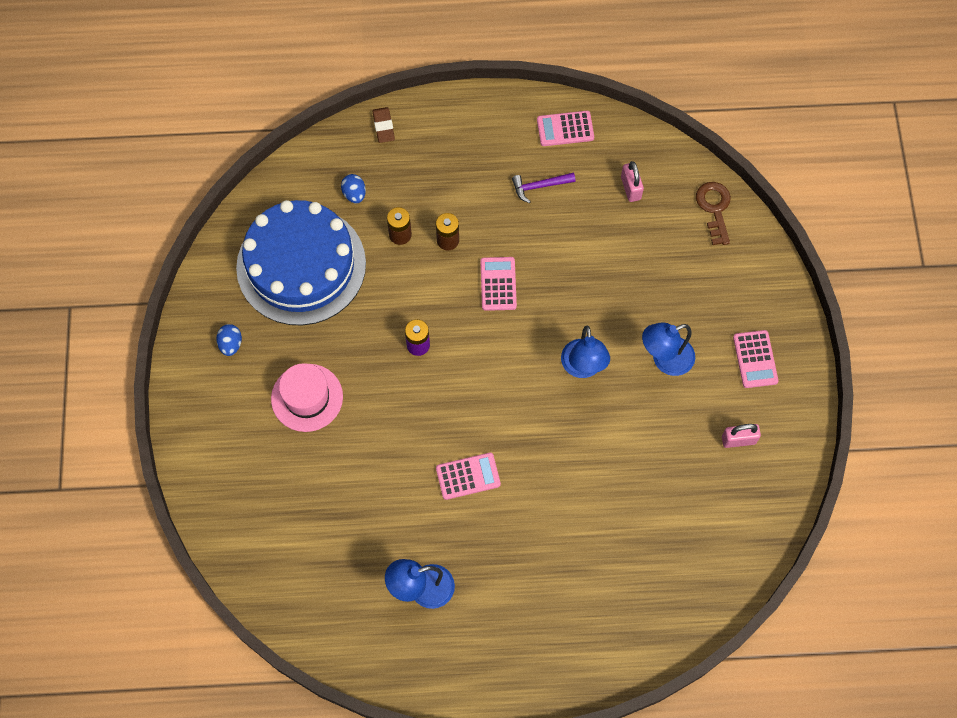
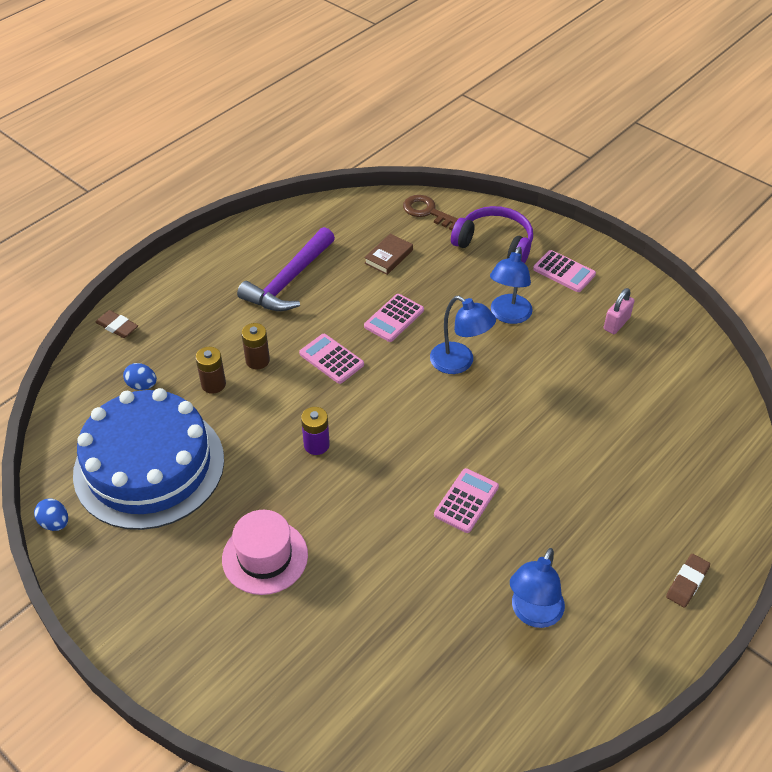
camera: 45 degrees left, 20 degrees down
blue egg [216,324,242,356] -> blue egg moved to [34,499,68,531]
purple hammer [512,172,576,203] -> purple hammer [237,227,335,311], size x1.94
pink calculator [537,111,594,146] -> pink calculator moved to [364,294,424,342]
pink padlock [621,161,644,202] -> none
none -> brown book [364,234,413,275]
none -> purple headphones [451,206,533,264]
none -> brown eraser [666,554,710,607]

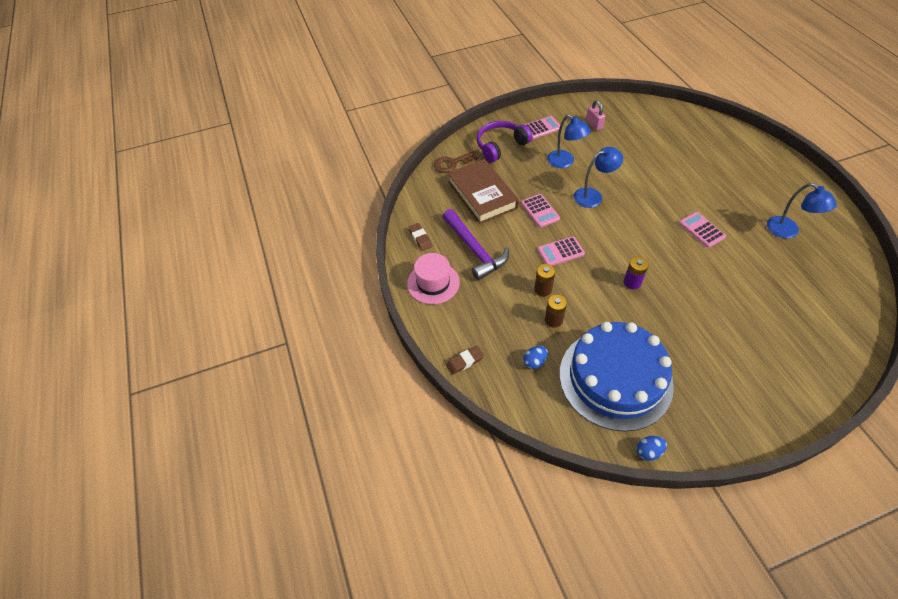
camera: 60 degrees left, 5 degrees up
pink hat [222,510,308,595] -> pink hat moved to [407,253,460,304]
brown book [364,234,413,275] -> brown book [448,159,519,224], size x2.16
brown eraser [666,554,710,607] -> brown eraser moved to [408,223,432,251]

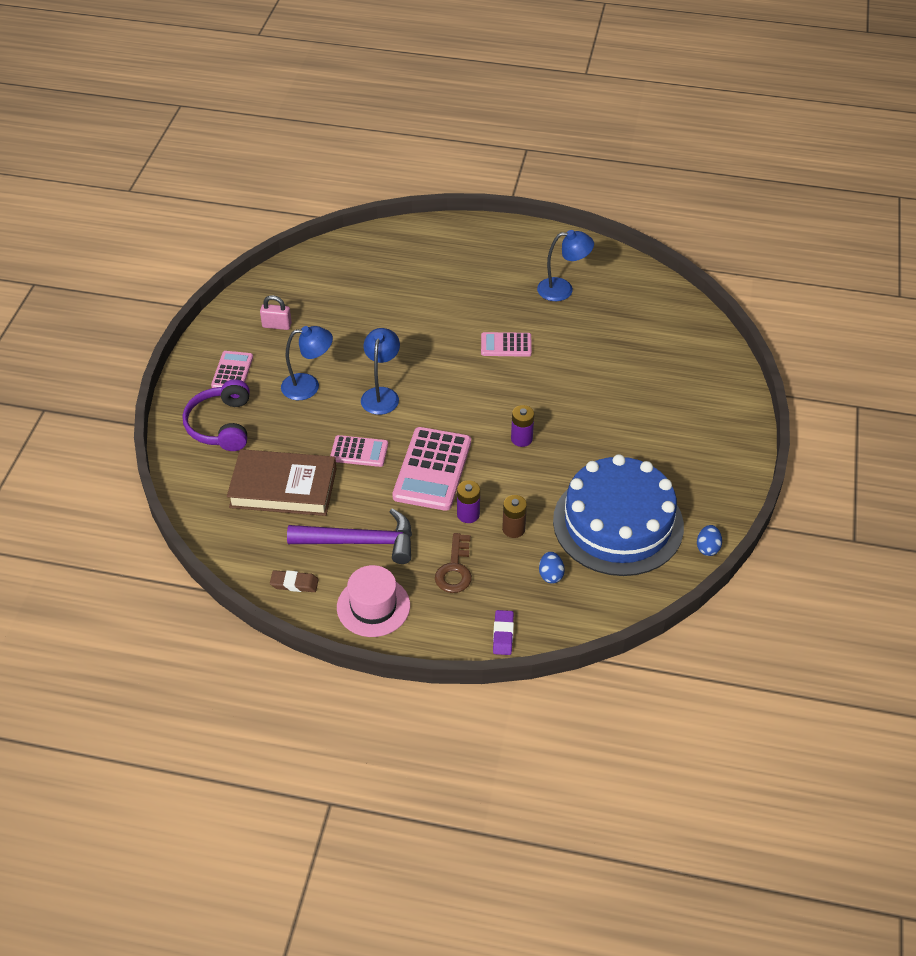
camera: 60 degrees left, 5 degrees down
brown key [434,151,478,173] -> brown key moved to [435,533,472,593]
brown eraser [446,346,484,375] -> purple eraser [493,610,514,655]
brown battery [534,264,555,297] -> purple battery [457,480,480,523]
pink calculator [538,236,585,266] -> pink calculator [392,427,471,511], size x1.77

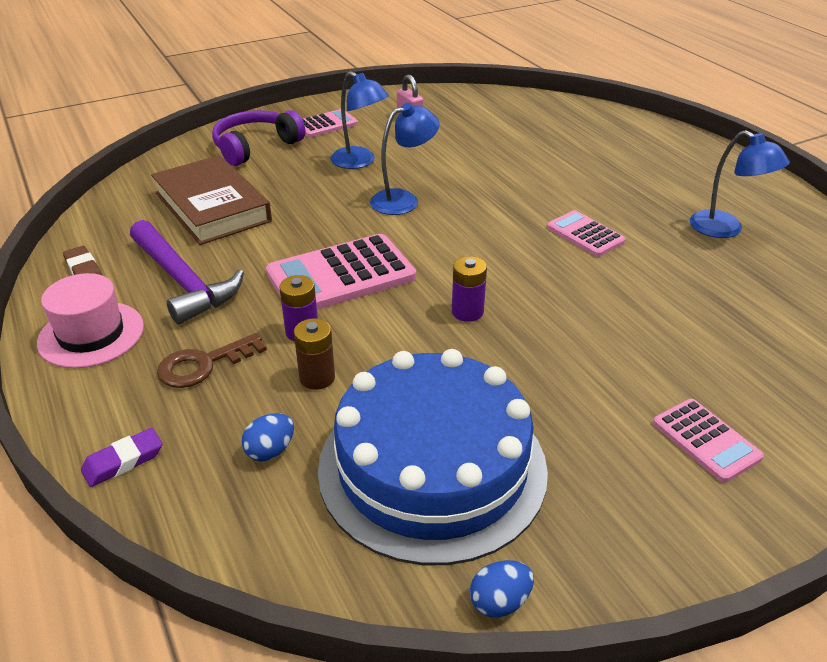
camera: 50 degrees right, 10 degrees down
pink calculator [330,435,388,467] -> pink calculator moved to [653,399,764,483]

